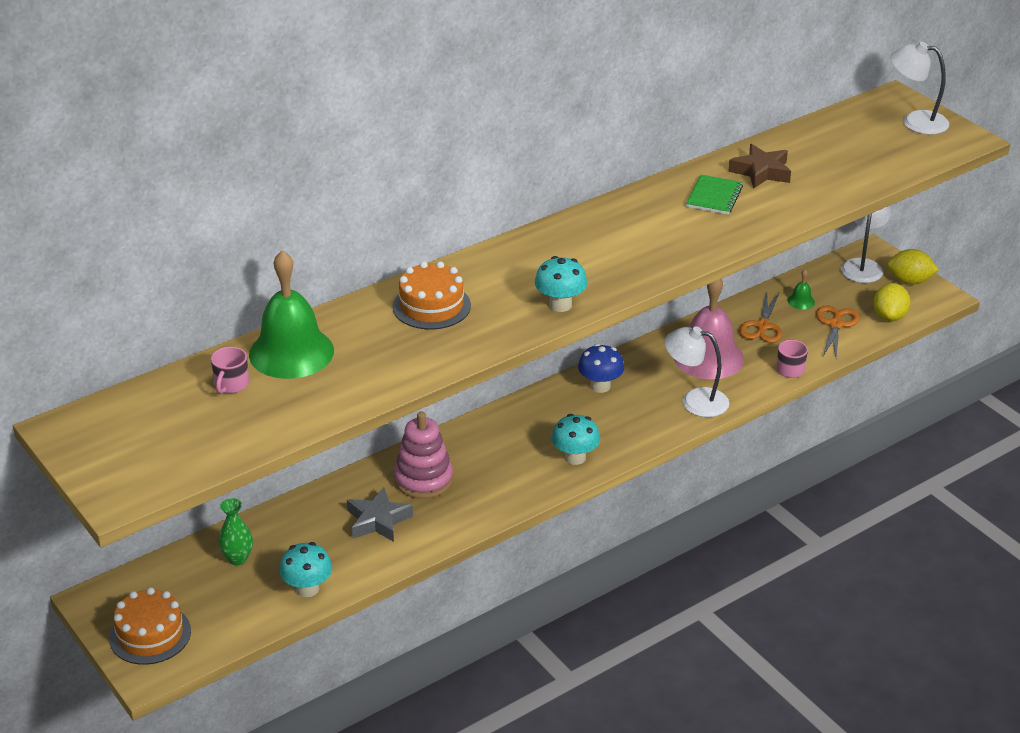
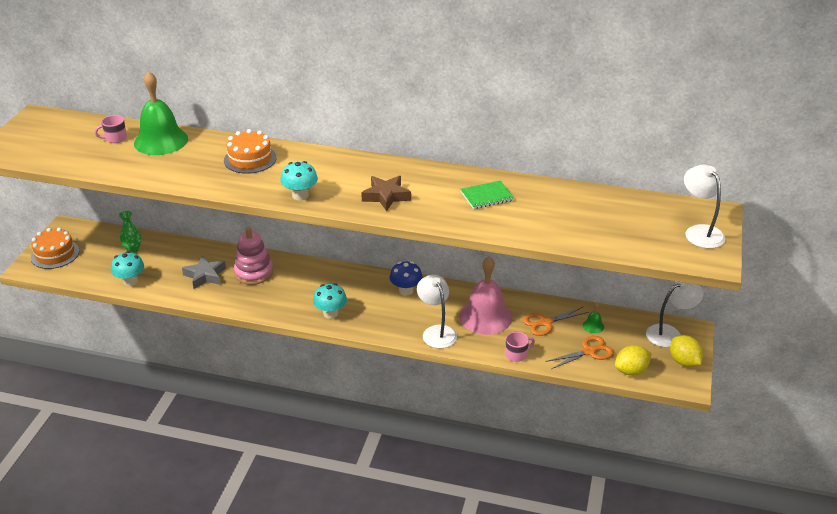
camera: 50 degrees right, 0 degrees up
brown star [728,144,791,189] -> brown star moved to [361,176,411,211]

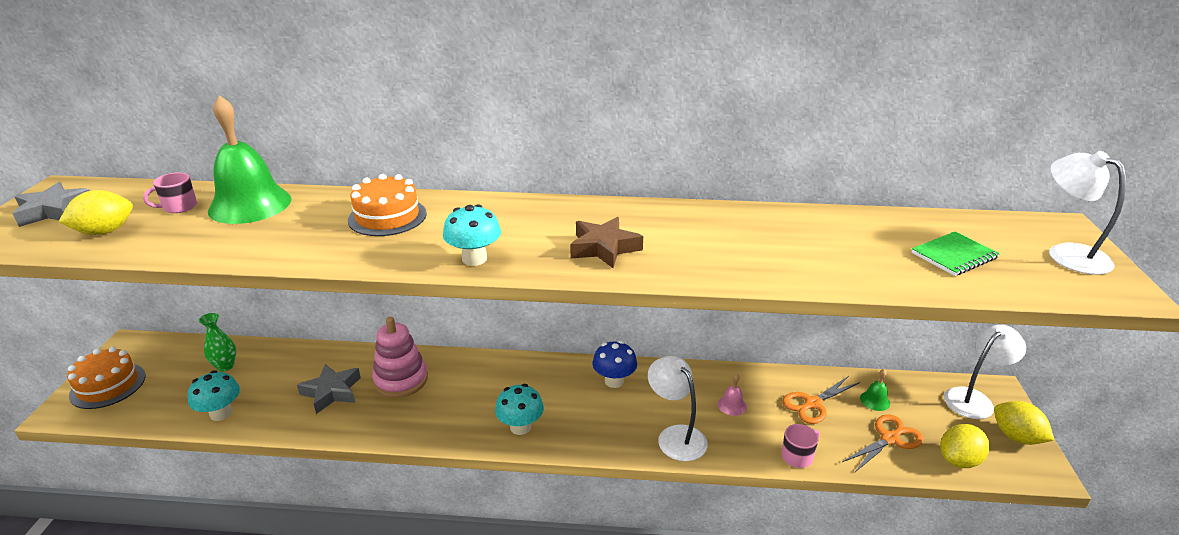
camera: 10 degrees left, 5 degrees down
pink bell [459,256,512,335] -> pink bell [718,374,747,416], size x0.40
green notebook [460,180,514,209] -> green notebook moved to [911,232,1000,276]
none -> grey star [12,182,90,227]
none -> yellow lemon [58,190,133,235]

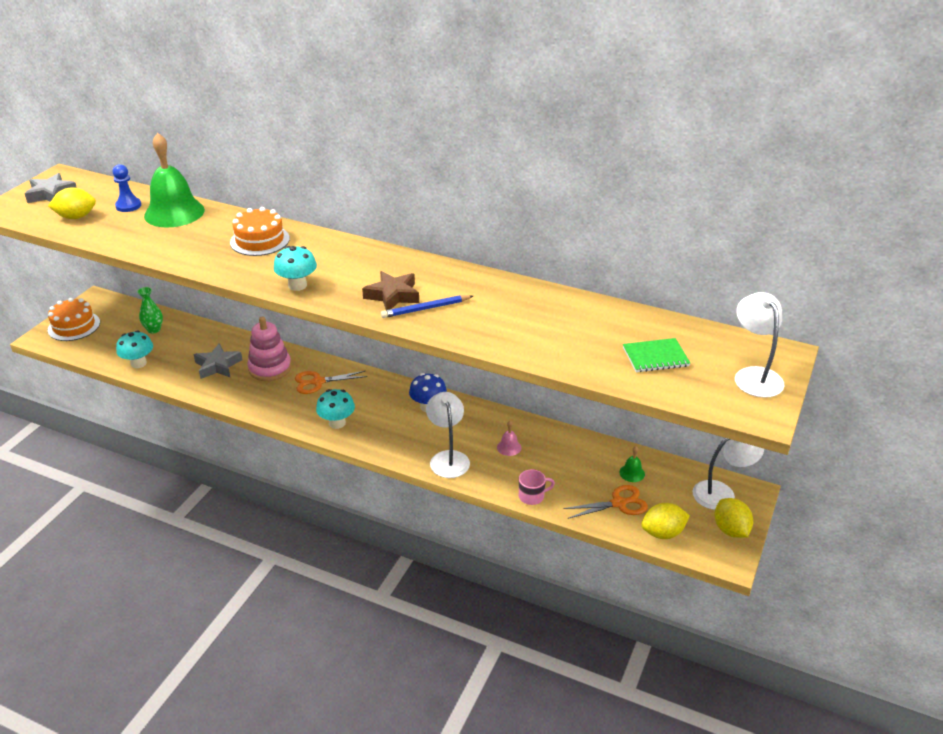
camera: 20 degrees right, 5 degrees up
pink mug [143,172,197,213] -> blue pawn [112,164,141,212]
orange scissors [782,376,860,424] -> orange scissors moved to [295,371,368,394]
none -> blue pencil [381,295,473,318]

